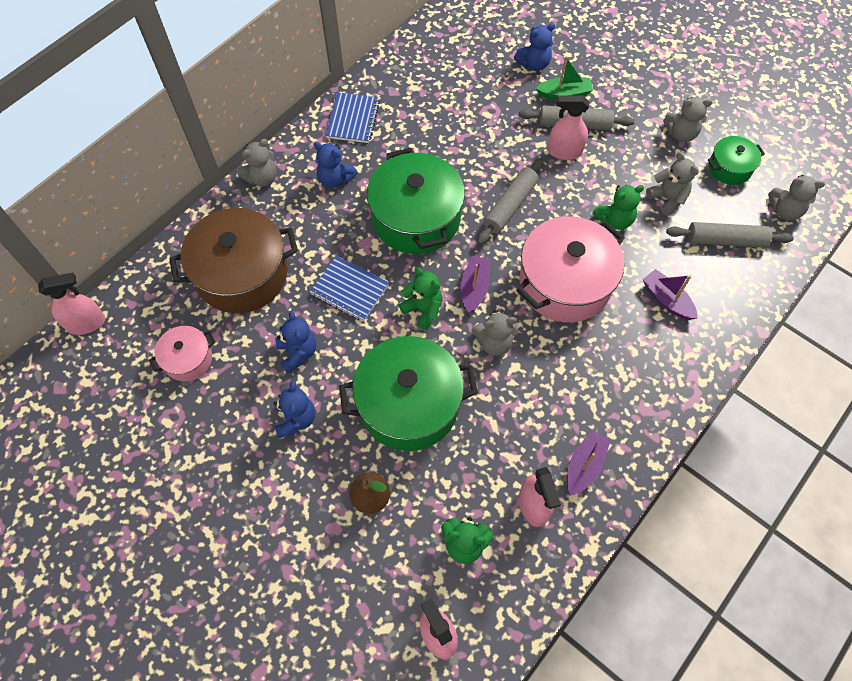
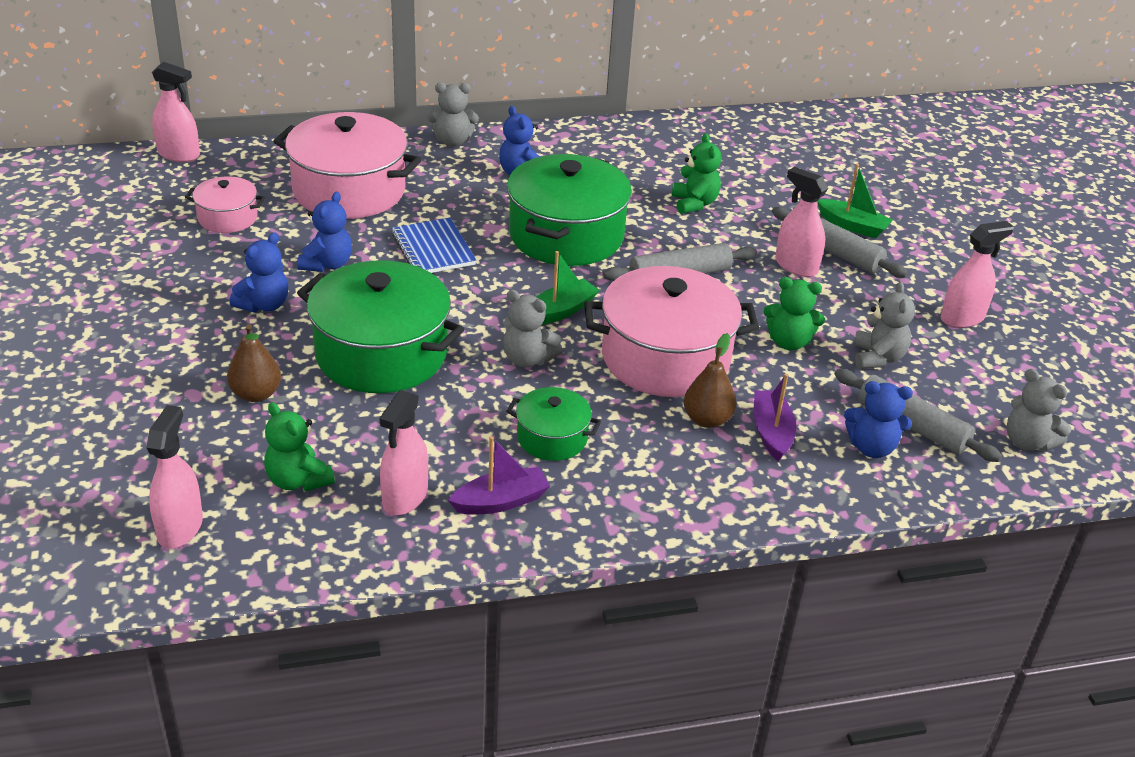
camera: 35 degrees right, 25 degrees down
brown pot [169,208,298,313] -> pink pot [273,112,421,219]
blue notebook [326,92,380,143] -> none
green teddy bear [399,267,443,330] -> green teddy bear moved to [672,133,722,214]
purple boat [460,256,490,313] -> green boat [537,251,599,325]
blue teddy bear [514,23,555,71] -> blue teddy bear moved to [844,381,913,458]
grey teddy bear [663,97,713,142] -> pink spray bottle [941,221,1014,328]
green pot [708,136,765,185] -> green pot moved to [506,387,601,461]
none -> brown pear [684,333,736,428]

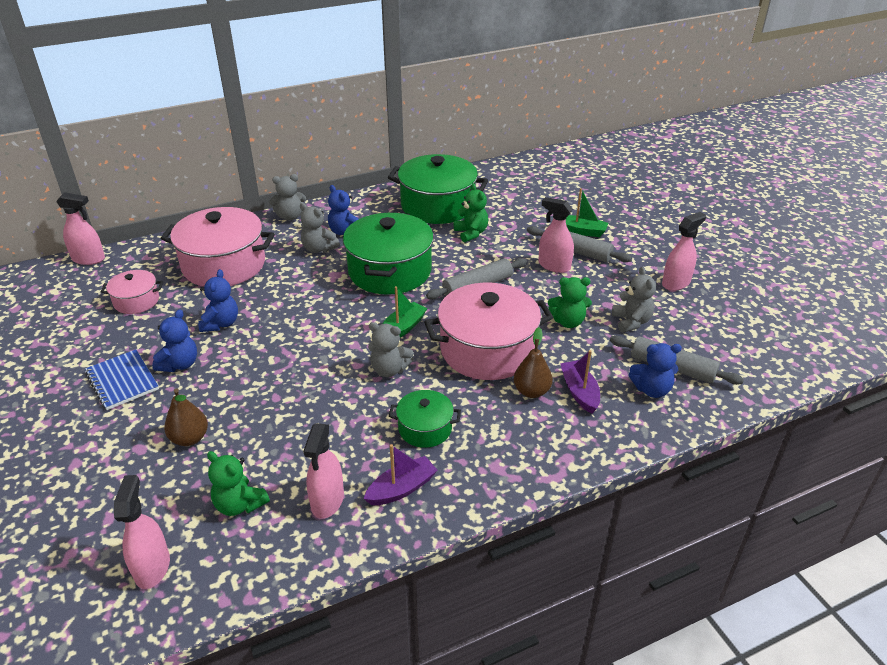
camera: 10 degrees left, 0 degrees up
green pot [297,260,464,393] -> green pot moved to [388,154,488,224]
blue notebook [392,218,476,273] -> blue notebook moved to [85,349,159,410]
grey teddy bear [1007,369,1071,452] -> grey teddy bear moved to [300,203,340,253]

